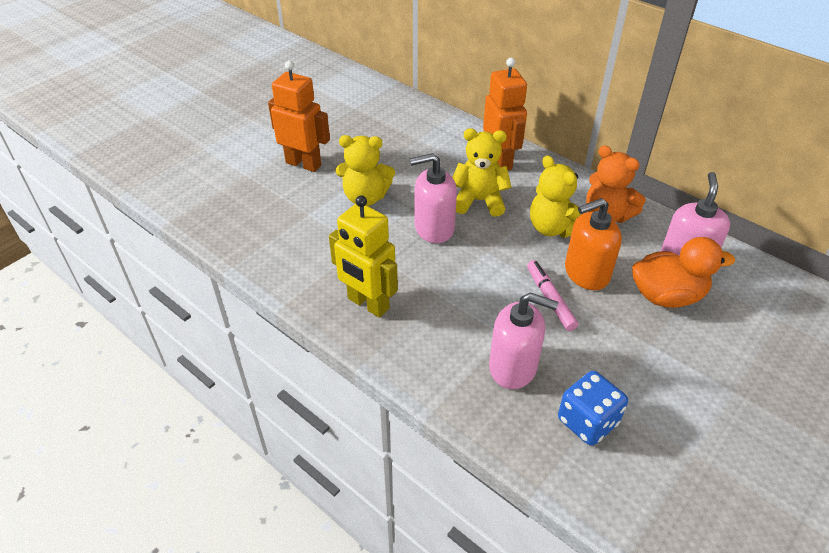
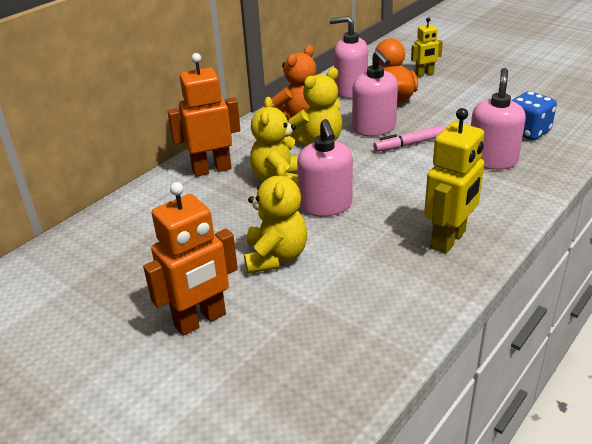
camera: 90 degrees left, 10 degrees down
orange robot [268,61,330,172] -> orange robot turned 150 degrees counterclockwise [143,182,238,336]
orange soap dispenser [565,198,622,290] -> pink soap dispenser [352,50,398,136]
none -> yellow robot [411,17,443,77]

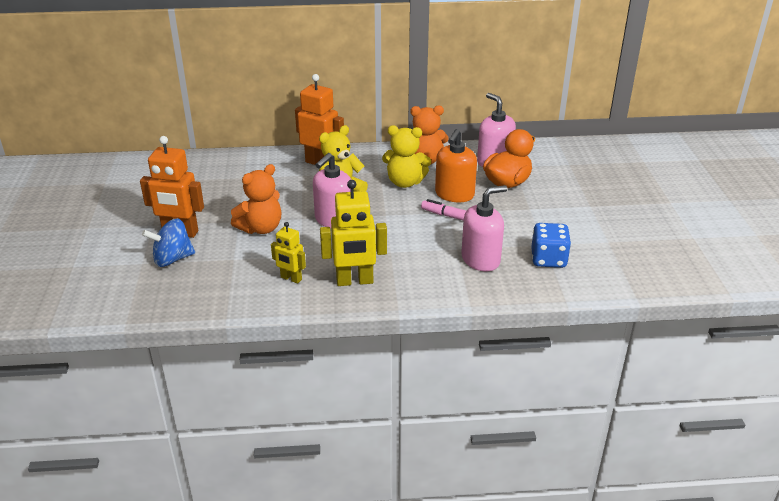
camera: 45 degrees right, 0 degrees up
yellow teddy bear [244,163,307,274] -> orange teddy bear [231,164,282,234]
pink soap dispenser [352,50,398,136] -> orange soap dispenser [435,129,477,202]
yellow robot [411,17,443,77] -> yellow robot moved to [271,222,306,284]
none -> blue spinning top [142,219,195,267]

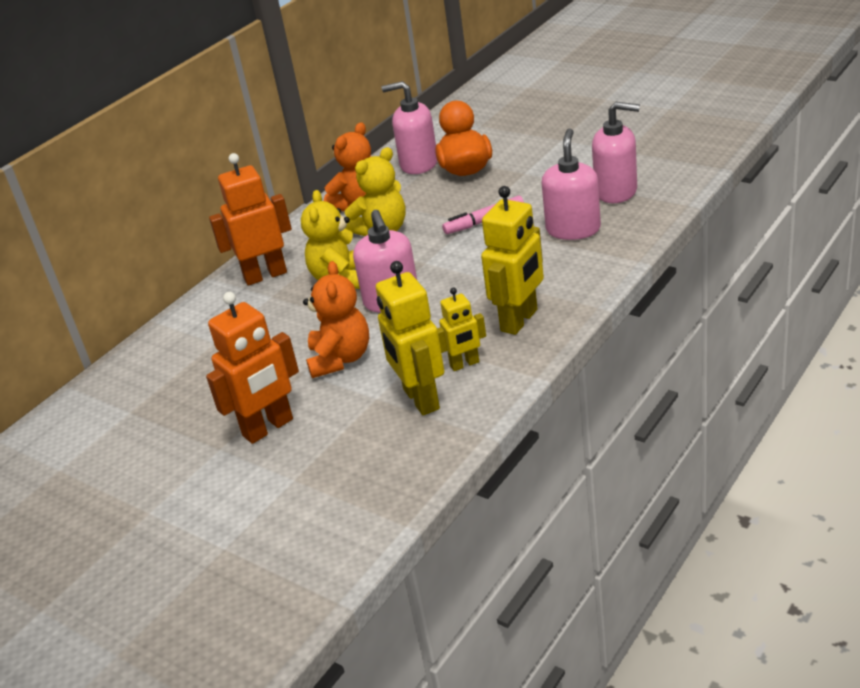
camera: 45 degrees left, 0 degrees up
blue spinning top [142,219,195,267] -> none
orange soap dispenser [435,129,477,202] -> none
blue dice [531,223,571,268] -> pink soap dispenser [592,102,640,203]
none -> yellow robot [376,261,444,415]

